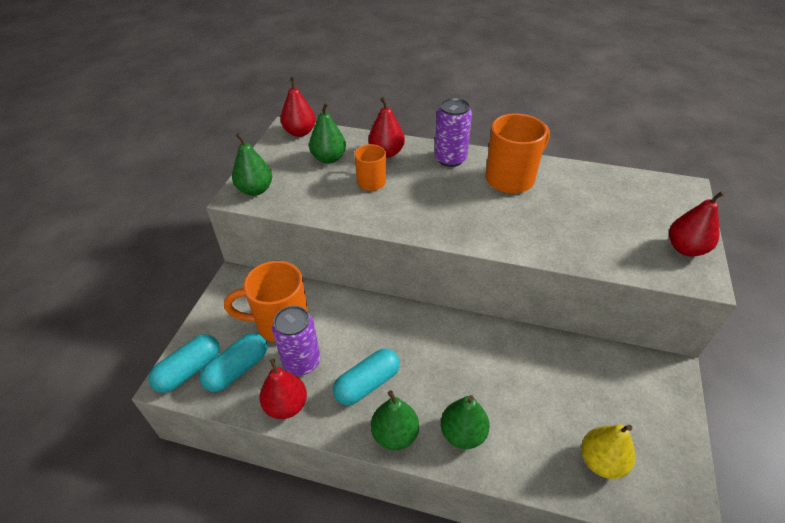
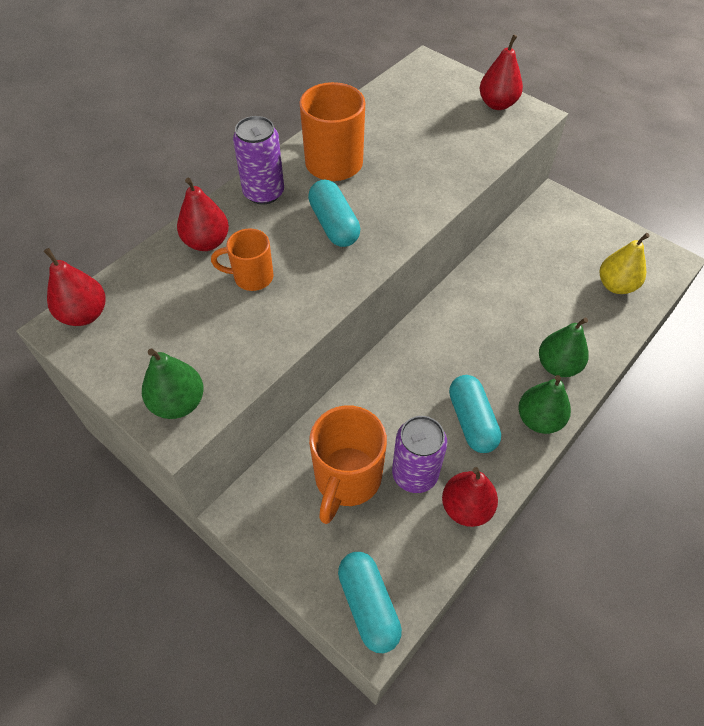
camera: 65 degrees left, 10 degrees up
turquoise capsule [200,333,267,392] -> turquoise capsule moved to [308,180,360,247]
green pear [309,102,346,164] -> none

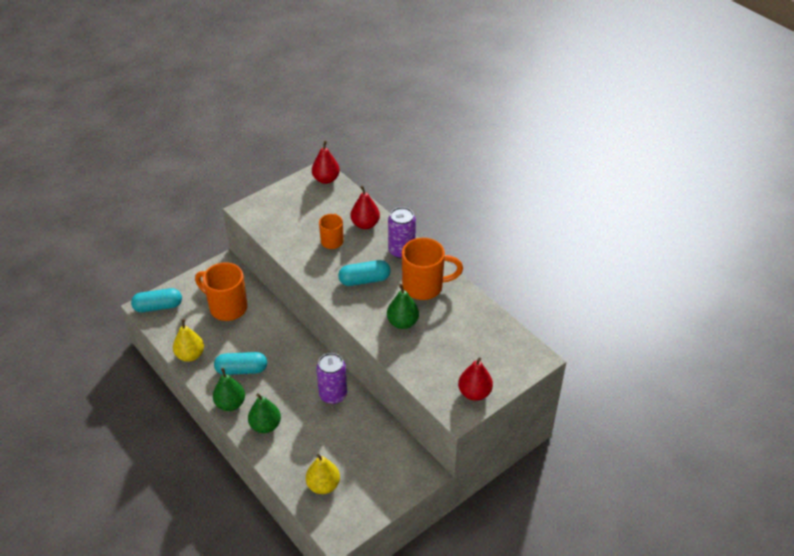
camera: 100 degrees right, 10 degrees down
green pear [142,349,204,419] -> green pear moved to [387,284,419,329]
purple can [392,416,447,493] -> purple can moved to [316,353,347,404]
red pear [442,467,498,527] -> yellow pear [173,319,204,362]

